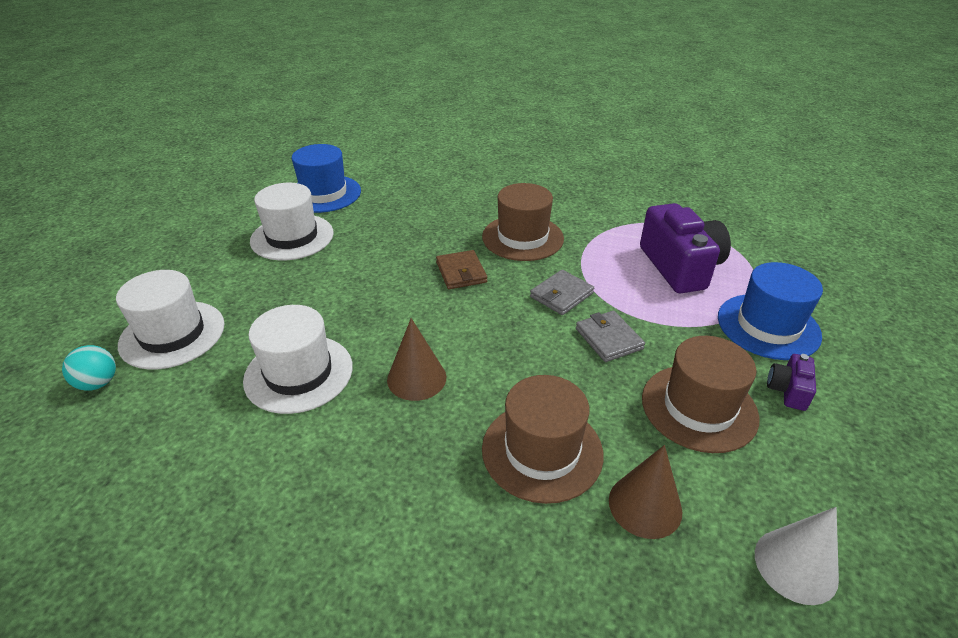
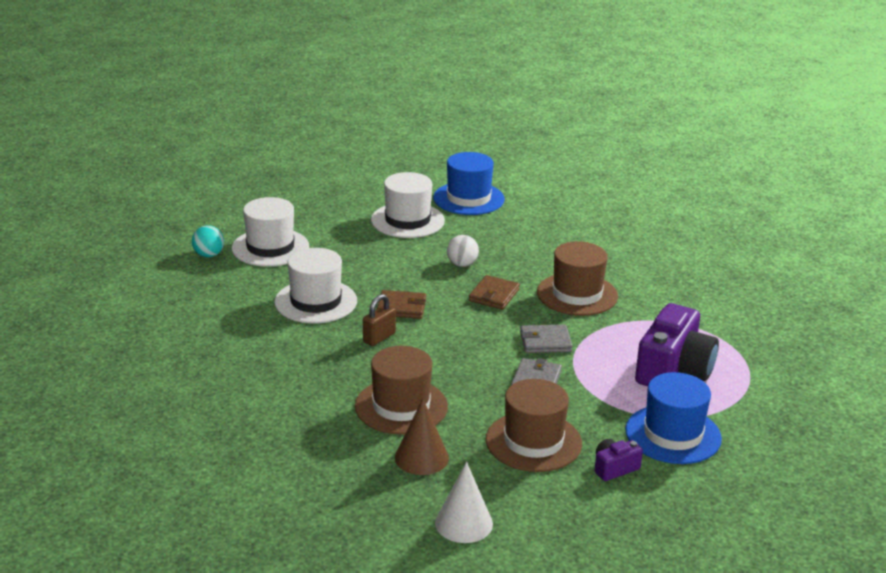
camera: 40 degrees right, 10 degrees down
brown cone [387,318,446,401] -> brown padlock [363,294,396,346]
none -> brown wallet [377,290,426,319]
none -> white ball [447,235,479,267]

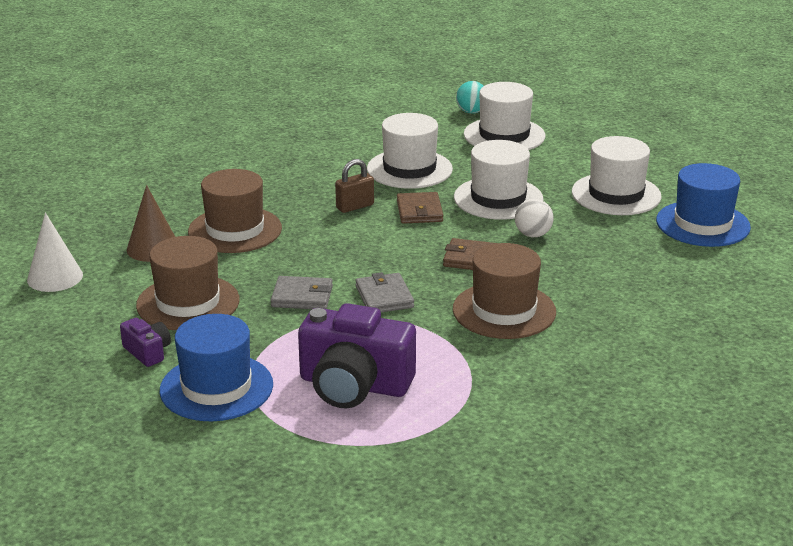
camera: 80 degrees right, 0 degrees up
brown padlock [363,294,396,346] -> brown padlock turned 60 degrees counterclockwise [335,159,374,213]
none -> white hat [454,140,544,220]

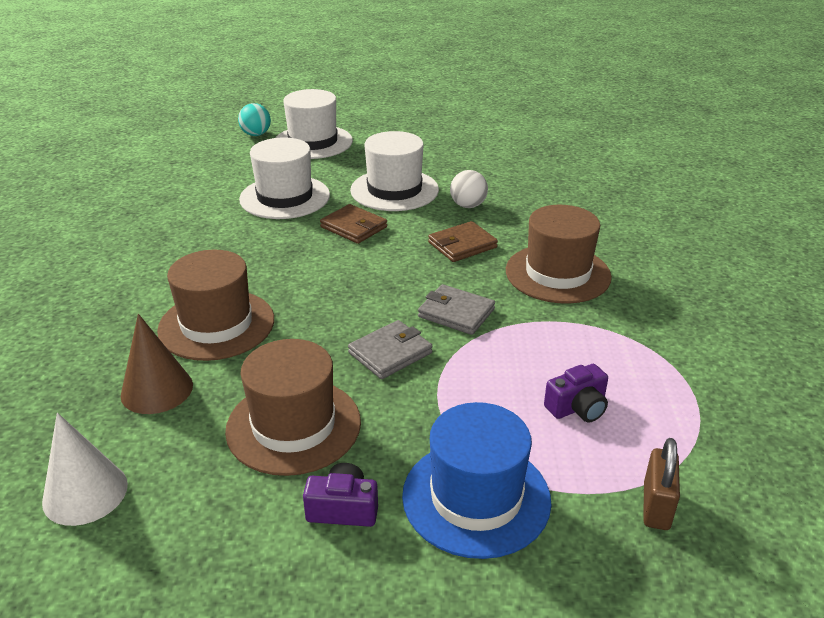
camera: 45 degrees left, 5 degrees up
purple camera [298,303,416,409] -> purple camera [544,364,608,422], size x0.47
brown padlock [335,159,374,213] -> brown padlock moved to [643,438,680,530]
white hat [572,136,662,215] -> none
blue hat [656,163,751,247] -> none

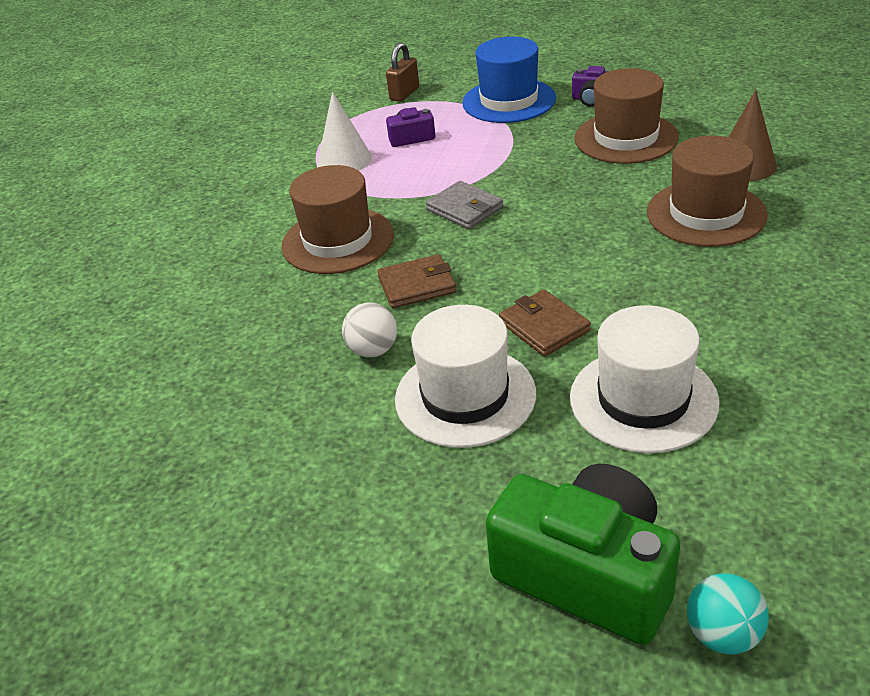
camera: 160 degrees left, 5 degrees up
white cone [42,413,128,526] -> white cone moved to [317,91,372,171]
white hat [275,89,353,159] -> green camera [486,464,680,645]
grey wallet [348,320,433,379] -> none

